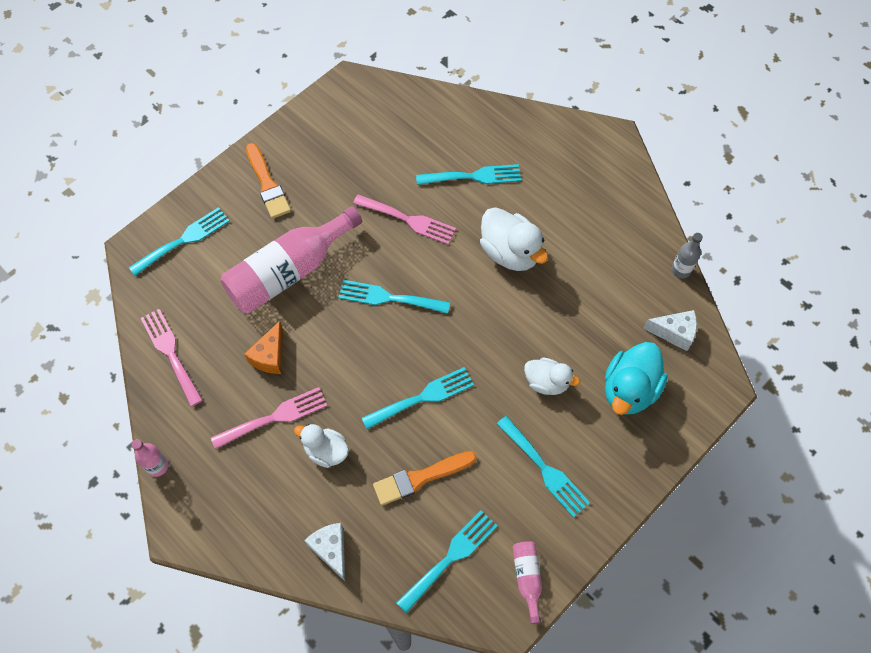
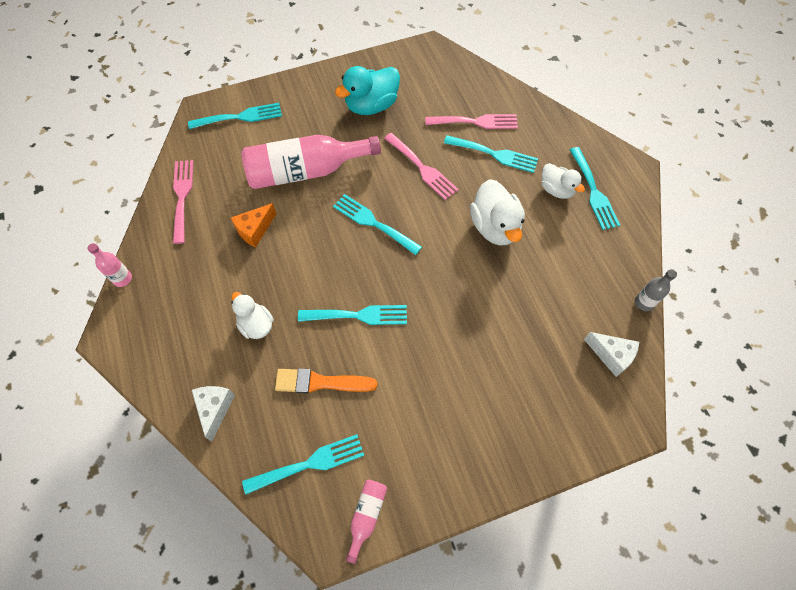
camera: 25 degrees right, 0 degrees up
pink fork [211,387,327,449] -> pink fork moved to [425,114,518,129]
orange brush [246,143,291,219] -> none
turquoise fork [497,416,590,517] -> turquoise fork moved to [570,147,620,230]
white duck [524,358,580,395] -> white duck moved to [542,163,585,199]
turquoise duck [605,342,668,415] -> turquoise duck moved to [335,66,400,115]

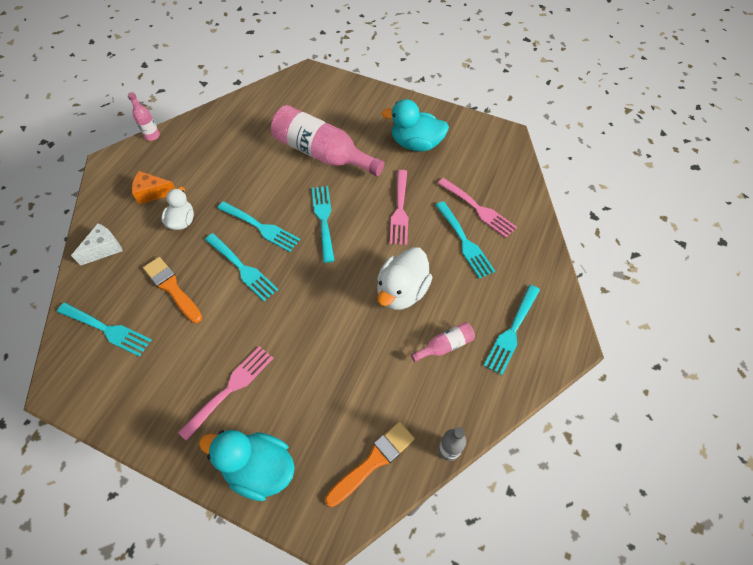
camera: 45 degrees right, 5 degrees down
pink fork [173,160,193,244] -> pink fork moved to [178,346,273,441]
turquoise fork [188,103,282,129] -> turquoise fork moved to [217,201,300,252]
orange cheese [231,203,276,248] -> orange cheese moved to [132,171,176,204]
pink bottle [346,480,387,564] -> pink bottle moved to [411,322,475,362]
white duck [542,163,585,199] -> none
white cheese [584,332,639,377] -> orange brush [325,422,415,507]
none -> turquoise duck [199,430,295,501]

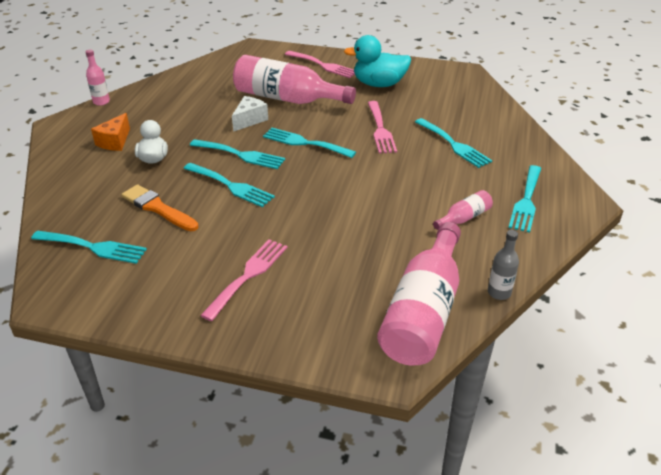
camera: 10 degrees left, 20 degrees down
white cheese [71,223,123,265] -> white cheese moved to [232,96,268,132]
orange cheese [132,171,176,204] -> orange cheese turned 60 degrees counterclockwise [91,113,130,151]
turquoise duck [199,430,295,501] -> none
turquoise fork [312,186,334,263] -> turquoise fork turned 45 degrees counterclockwise [263,128,356,158]
orange brush [325,422,415,507] -> pink bottle [377,222,461,365]
white duck [377,247,432,310] -> none
pink fork [437,178,517,238] -> pink fork moved to [285,51,355,78]

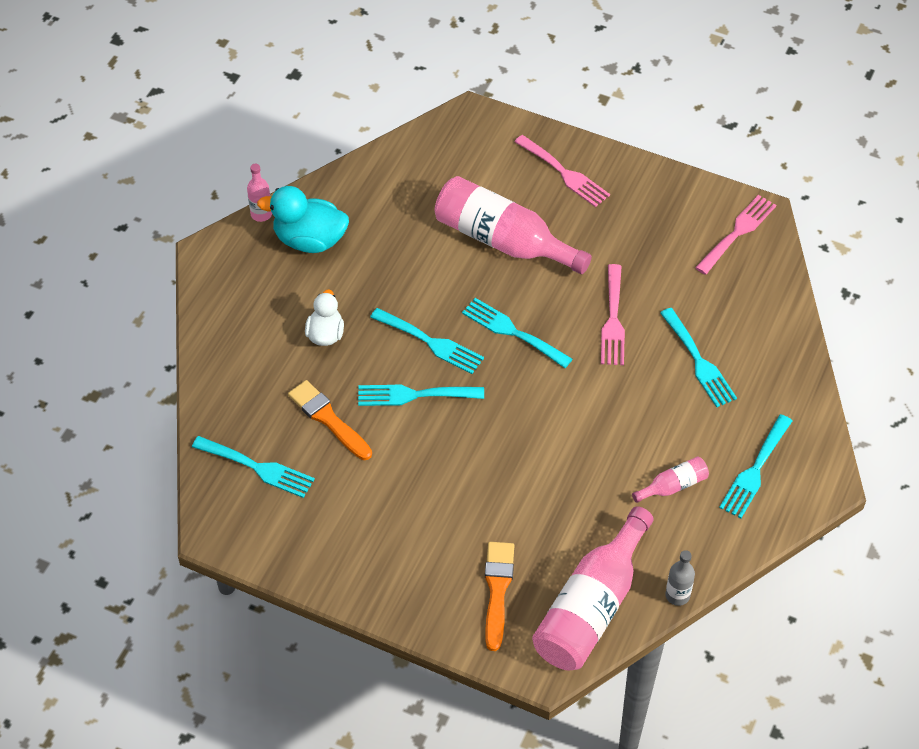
camera: 10 degrees right, 15 degrees up
orange cheese [91,113,130,151] -> none
turquoise fork [183,163,275,207] -> turquoise fork turned 135 degrees clockwise [358,385,484,406]
pink fork [200,239,287,321] -> pink fork moved to [695,195,776,275]
white cheese [232,96,268,132] -> none
turquoise duck [344,35,411,87] -> turquoise duck moved to [257,186,349,253]
none -> orange brush [485,542,514,651]

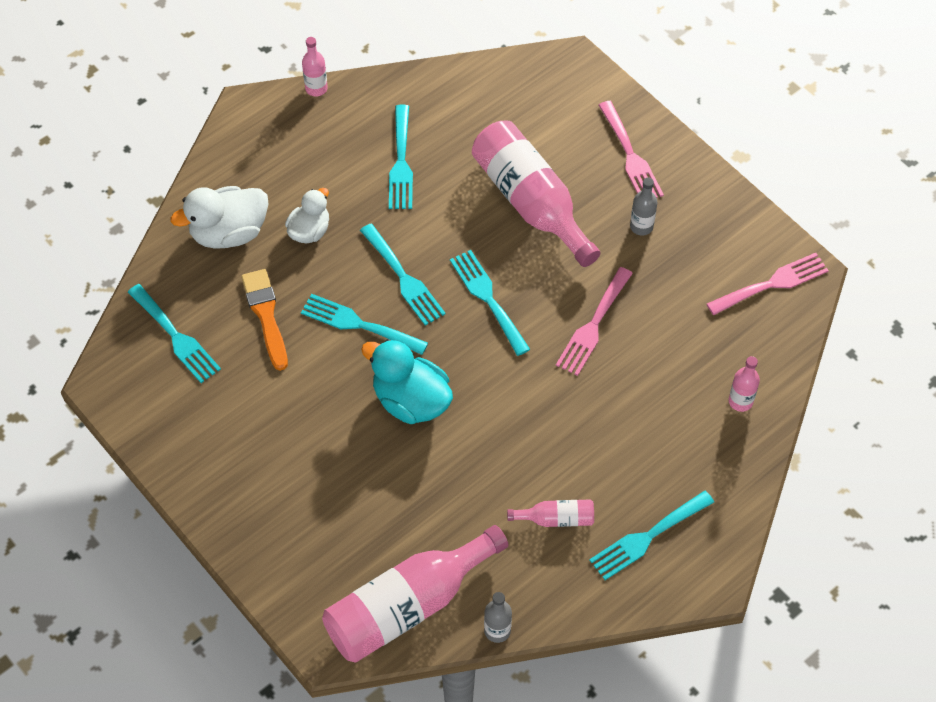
camera: 25 degrees right, 5 degrees up
turquoise duck [257,186,349,253] -> turquoise duck moved to [361,339,453,424]
orange brush [485,542,514,651] -> none
turquoise fork [660,308,737,407] -> turquoise fork moved to [389,105,413,209]
none -> white duck [171,186,269,249]
none -> grey bottle [630,177,657,236]
none -> pink bottle [729,356,760,412]

